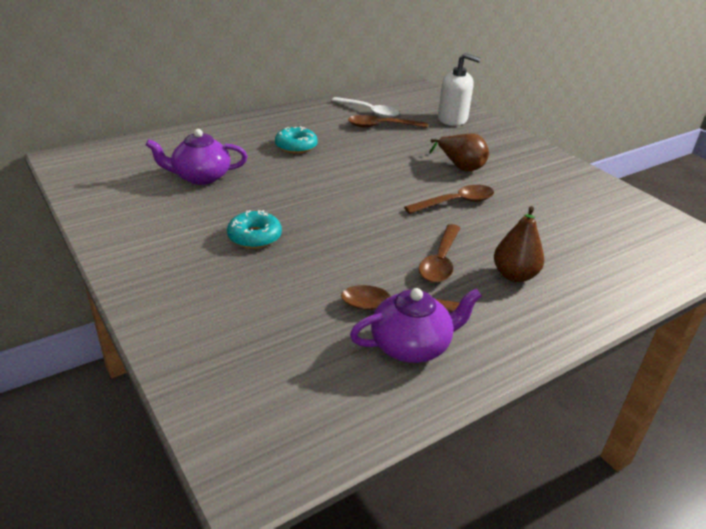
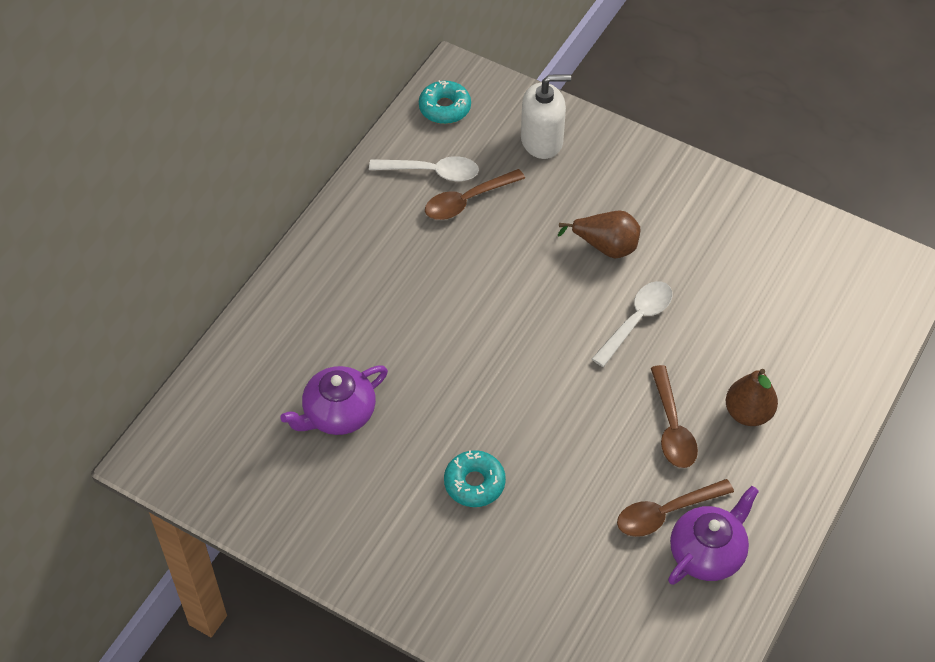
camera: 25 degrees left, 20 degrees up
turquoise donut [275,126,318,154] -> turquoise donut moved to [419,80,471,124]
brown spoon [404,185,494,214] -> white spoon [592,281,672,367]

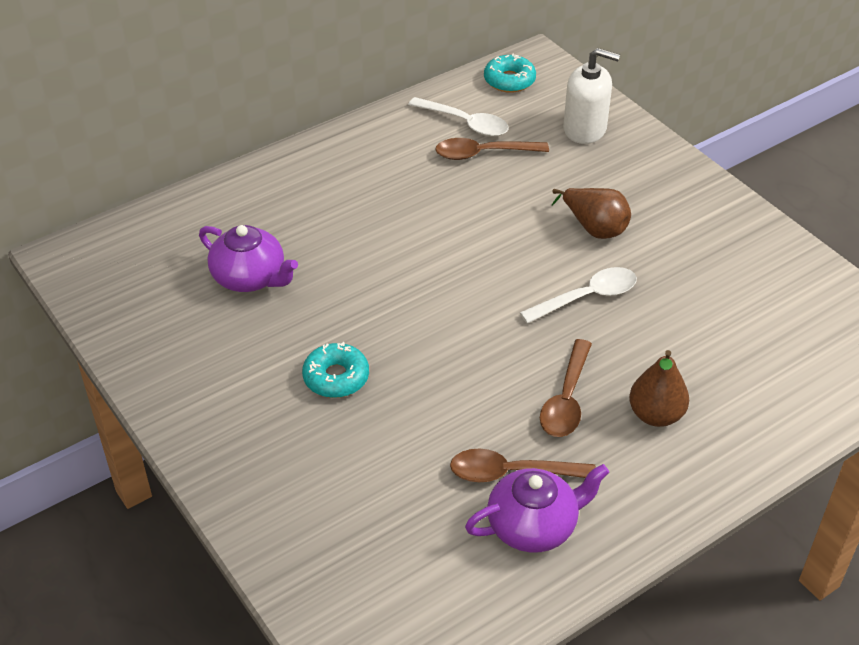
camera: 25 degrees right, 10 degrees down
purple teapot [280,366,388,435] -> purple teapot turned 135 degrees counterclockwise [199,225,298,292]

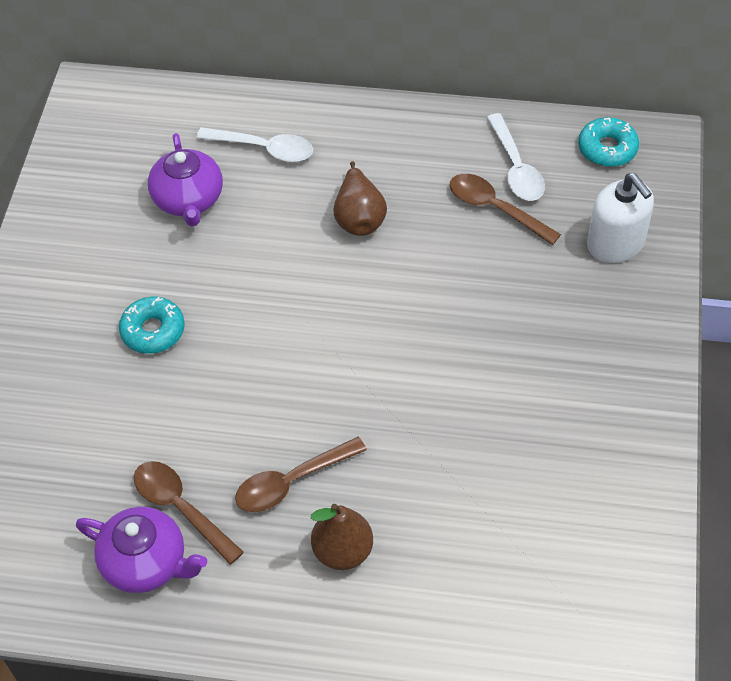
camera: 45 degrees right, 10 degrees up
white spoon [520,267,637,324] -> white spoon moved to [196,127,313,162]
brown pear [552,188,631,239] -> brown pear moved to [333,161,387,236]

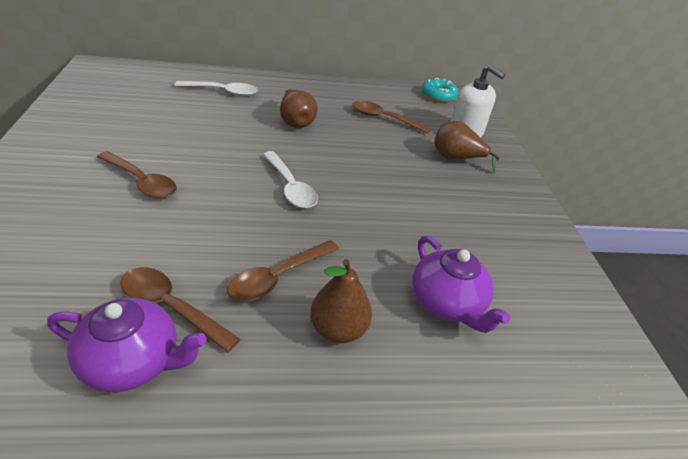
camera: 20 degrees left, 15 degrees down
turquoise donut [119,297,185,354] -> brown spoon [97,151,177,199]
purple teapot [148,133,223,226] -> purple teapot moved to [412,236,510,333]
white spoon [486,113,545,201] -> white spoon moved to [263,151,318,208]
none -> brown pear [434,121,500,173]

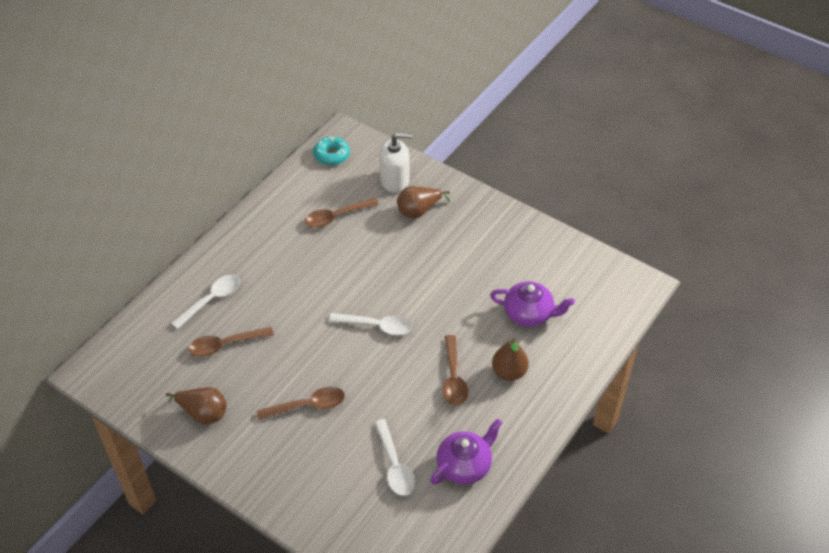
camera: 45 degrees left, 10 degrees up
brown spoon [120,267,240,353] -> brown spoon moved to [189,327,274,357]
brown pear [280,89,317,128] -> brown pear moved to [166,387,227,425]
none -> white spoon [374,419,415,496]

